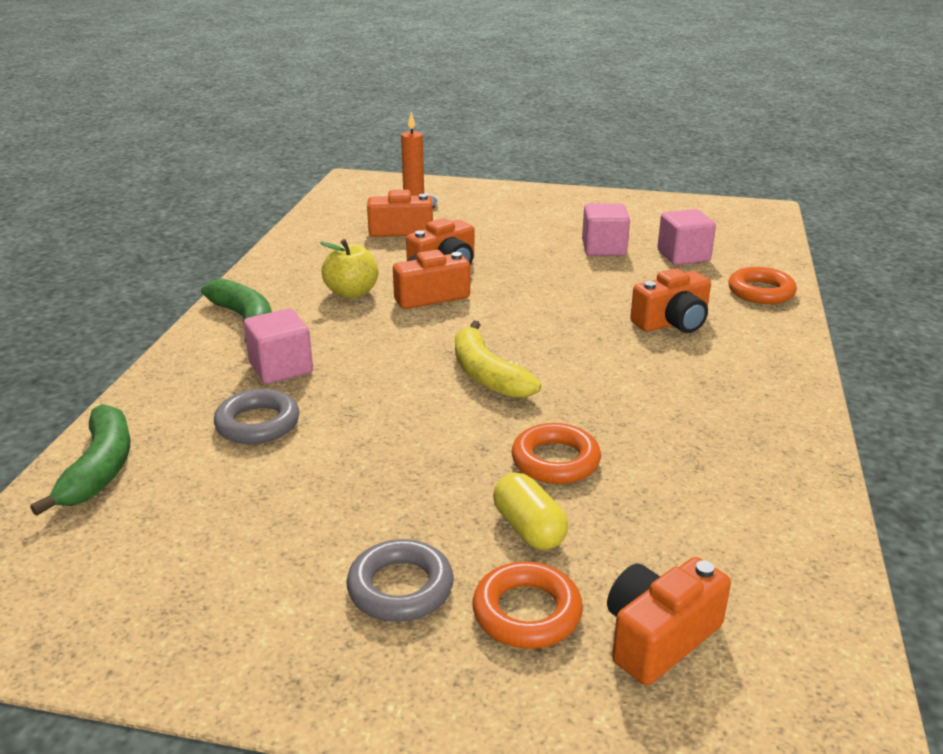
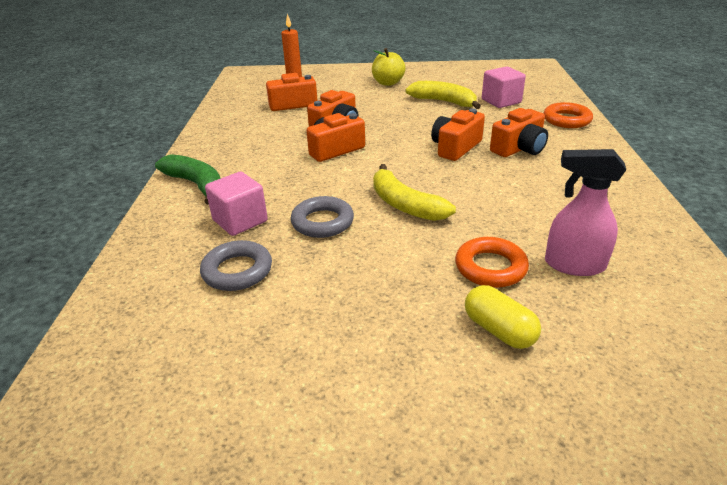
camera: 10 degrees left, 5 degrees up
green banana [30,404,131,516] -> none
yellow apple [320,239,378,298] -> yellow apple moved to [372,48,406,86]
grey ring [346,539,454,622] -> grey ring moved to [291,196,354,238]
orange ring [472,562,583,649] -> none
pink cube [582,203,630,256] -> yellow banana [405,81,481,109]
orange camera [607,557,731,685] -> orange camera moved to [431,108,485,161]
none -> pink spray bottle [545,149,626,276]

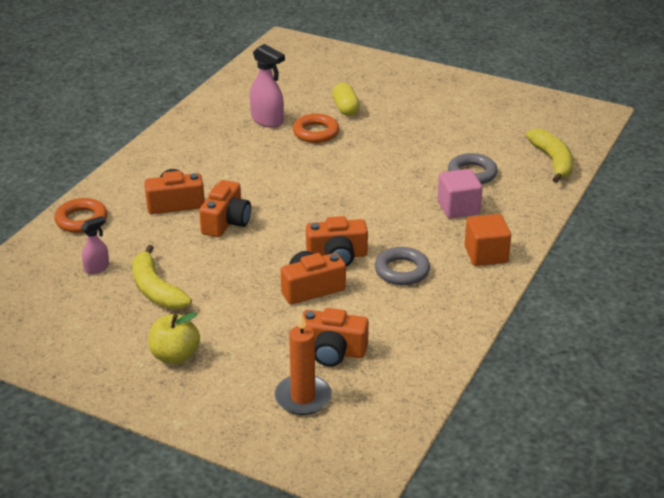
camera: 155 degrees left, 0 degrees up
green banana [155,154,221,205] -> orange cube [465,214,511,266]
grey ring [291,196,354,238] -> grey ring moved to [375,247,430,285]
yellow banana [373,164,456,221] -> yellow banana moved to [526,129,573,183]
orange camera [431,108,485,161] -> orange camera turned 45 degrees counterclockwise [199,180,251,237]
pink cube [482,66,526,108] -> pink spray bottle [81,216,109,274]

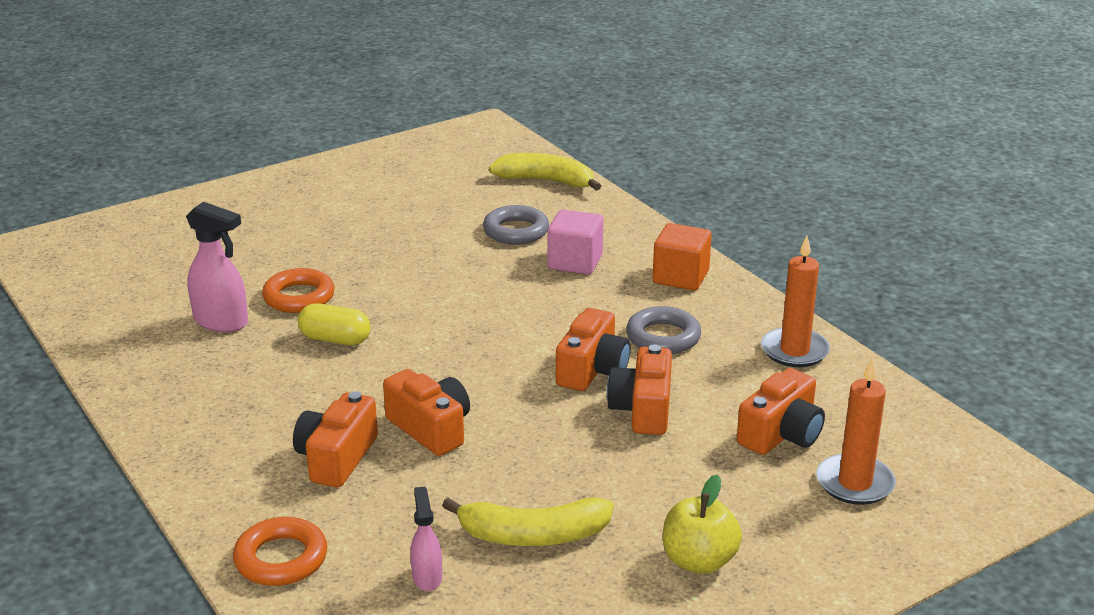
camera: 60 degrees left, 5 degrees down
pink spray bottle [250,44,285,128] -> pink spray bottle turned 45 degrees clockwise [186,202,248,332]
yellow capsule [332,83,360,116] -> yellow capsule moved to [298,303,371,345]
none -> orange candle [761,236,830,367]

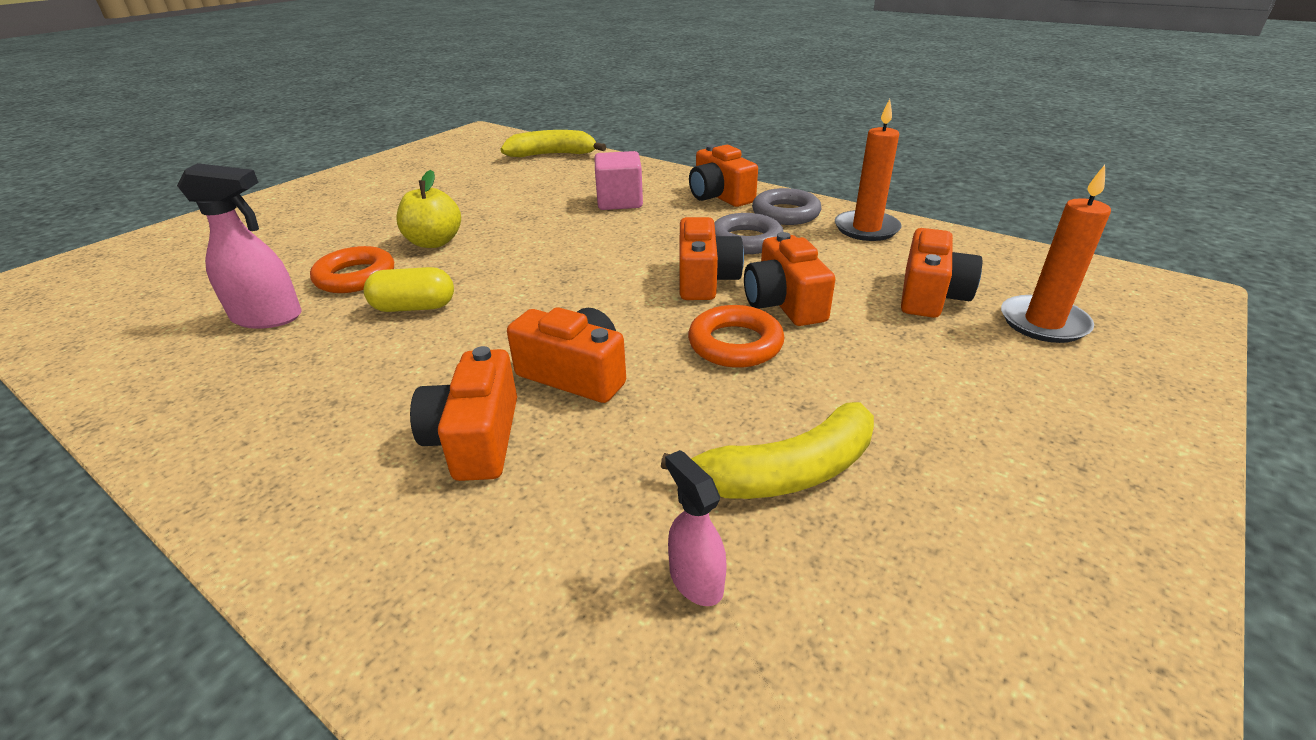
camera: 20 degrees left, 5 degrees up
orange ring [233,517,327,586] -> orange ring moved to [688,305,784,368]
grey ring [483,205,549,245] -> grey ring moved to [752,188,821,225]
orange cube [653,223,712,291] -> orange camera [689,144,758,207]
yellow apple [663,475,742,574] -> yellow apple moved to [396,170,461,248]

